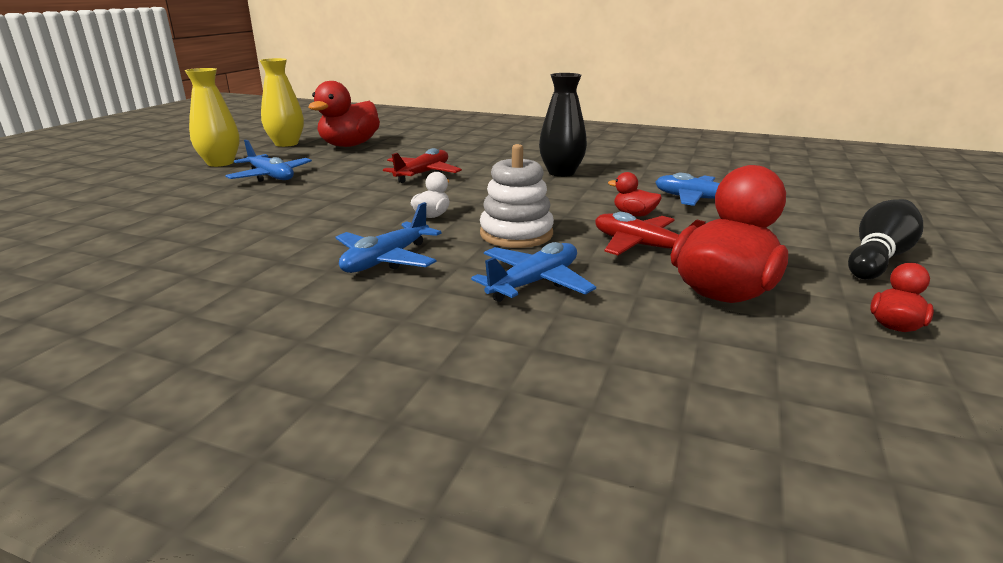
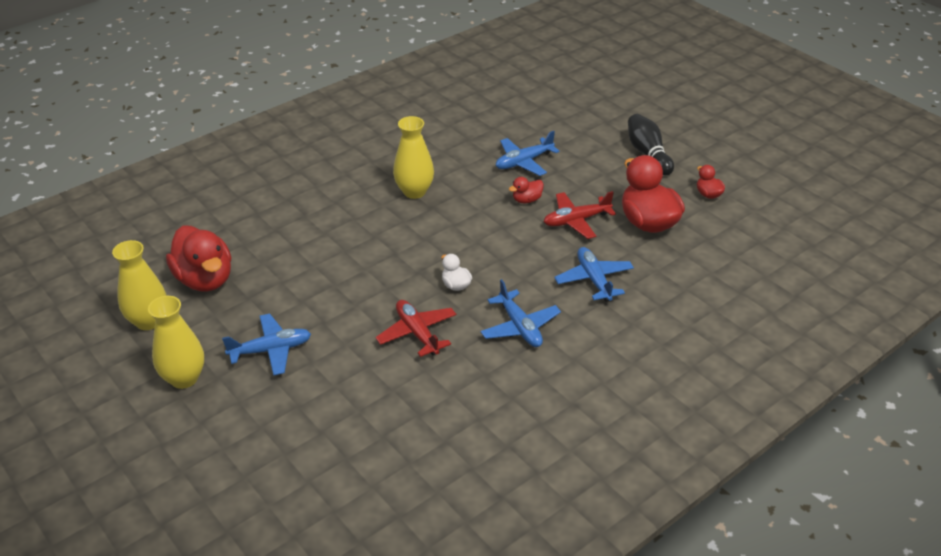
camera: 60 degrees left, 15 degrees up
red plane [383,148,462,183] -> red plane moved to [375,300,456,357]
white stacking toy [480,144,554,248] -> none
black vase [539,73,587,177] -> yellow vase [393,116,434,199]

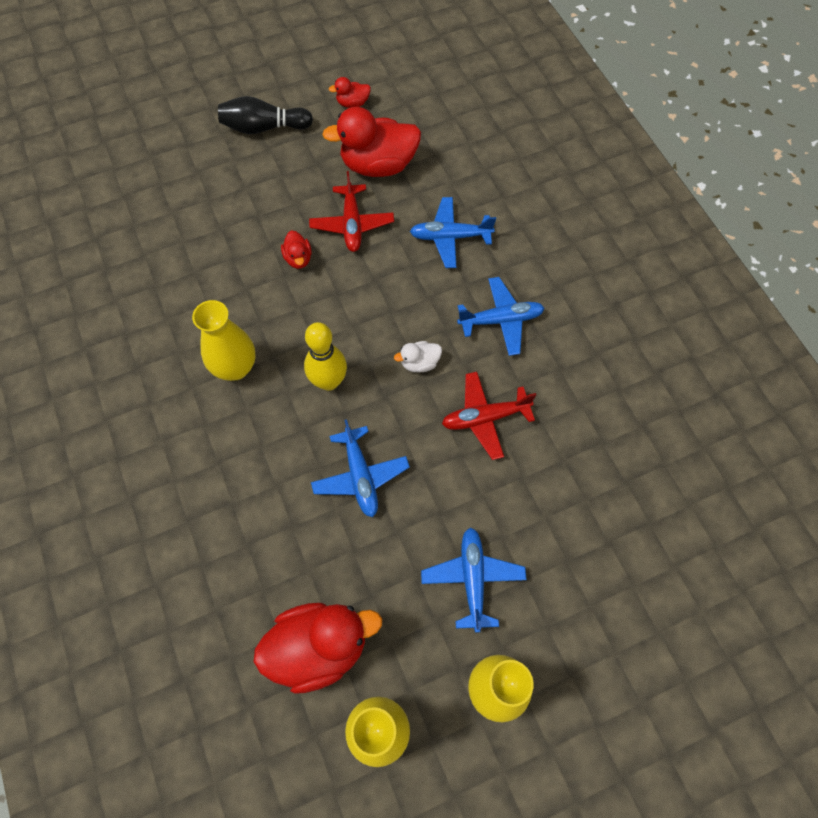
camera: 75 degrees left, 25 degrees up
blue plane [496,131,559,176] -> blue plane moved to [311,419,410,517]
none -> yellow bowling pin [304,322,347,391]

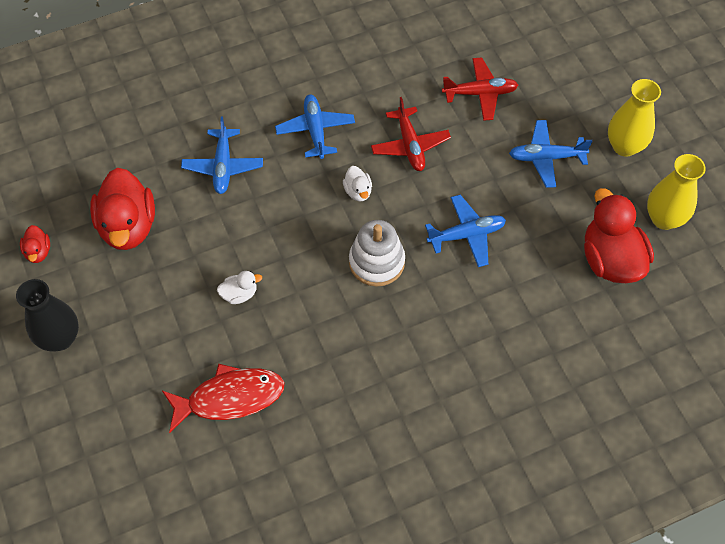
camera: 90 degrees left, 5 degrees down
yellow vase [192,300,256,381] -> none
black bowling pin [218,96,313,134] -> black vase [16,279,79,352]
red duck [281,230,312,269] -> white duck [217,271,262,304]
yellow bowling pin [304,322,347,391] -> white stacking toy [349,220,405,287]
red plane [309,171,394,252] -> red plane moved to [442,57,518,121]
none -> red fish [162,364,285,433]

